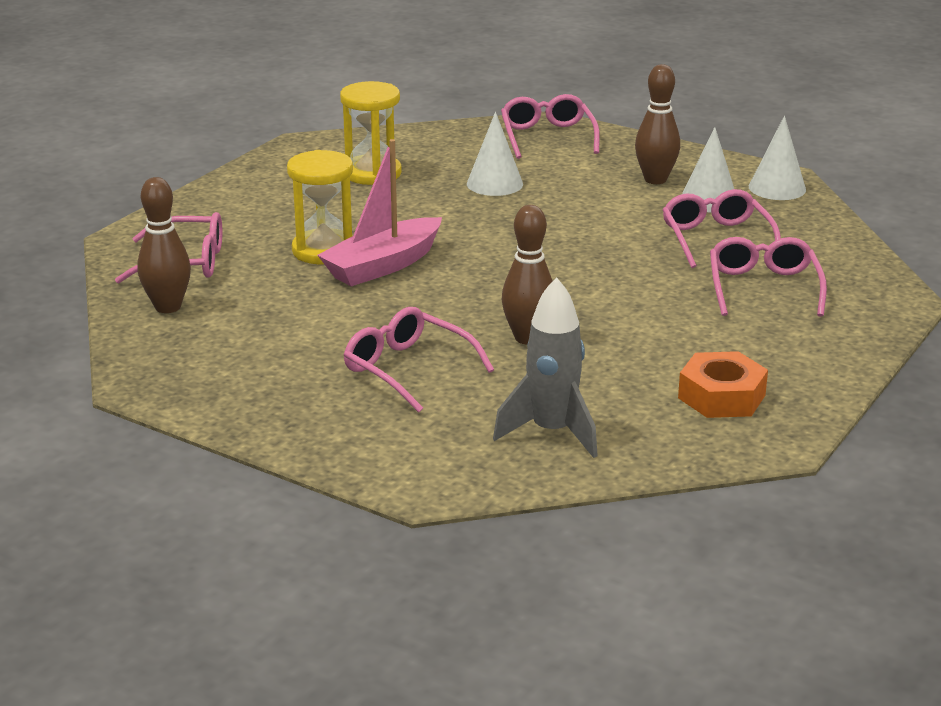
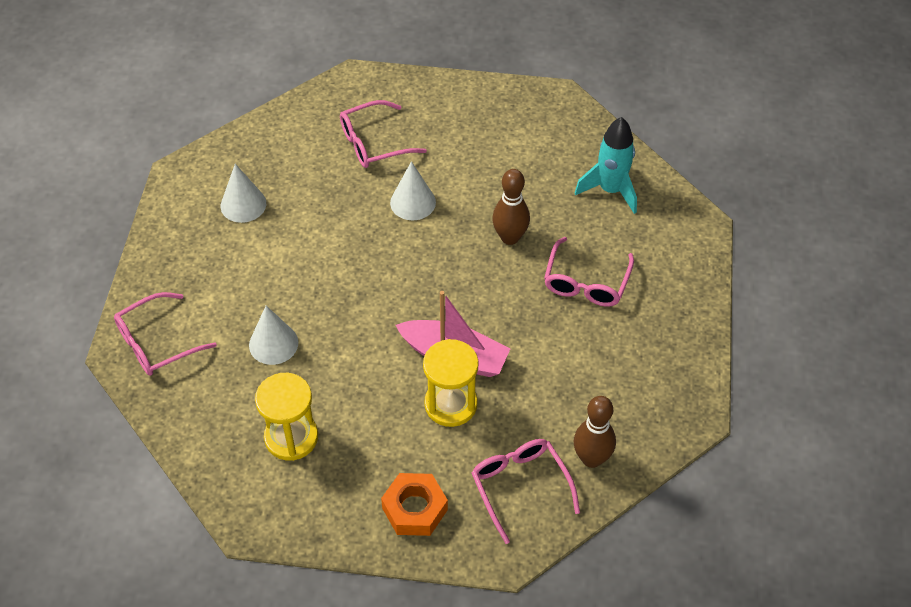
camera: 115 degrees left, 25 degrees up
grey rocket [493,277,598,458] -> turquoise rocket [575,117,637,214]
brown bowling pin [635,64,680,184] -> none
pink glasses [663,189,781,268] -> none
orange nut [678,351,768,418] -> orange nut moved to [381,473,448,536]
white cone [749,116,806,200] -> white cone moved to [390,161,436,221]

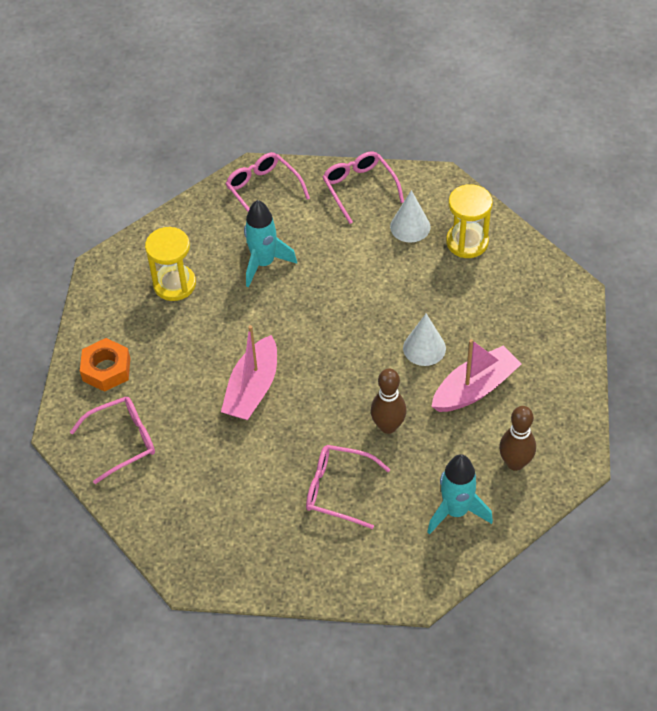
camera: 90 degrees right, 0 degrees up
white cone [249,306,298,365] -> turquoise rocket [244,200,297,287]
pink glasses [340,100,427,168] -> pink glasses moved to [323,151,404,224]
yellow hourglass [423,339,479,427] -> yellow hourglass moved to [446,184,493,258]
brown bowling pin [574,396,616,468] -> brown bowling pin moved to [499,406,536,471]
none -> pink boat [431,339,521,412]

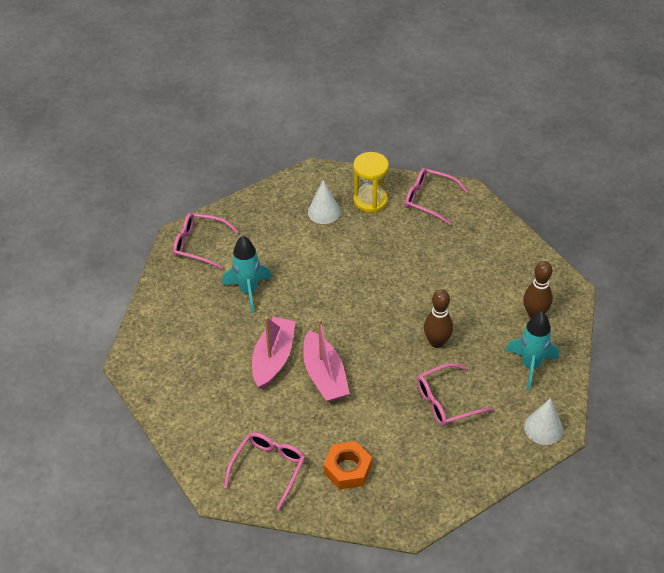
camera: 40 degrees left, 5 degrees down
orange nut [80,338,130,392] -> orange nut moved to [324,441,372,490]
yellow hourglass [145,227,196,301] -> none
pink glasses [323,151,404,224] -> pink glasses moved to [405,168,469,225]
white cone [403,314,446,366] -> white cone moved to [524,398,563,445]
pink boat [431,339,521,412] -> pink boat moved to [252,317,296,389]

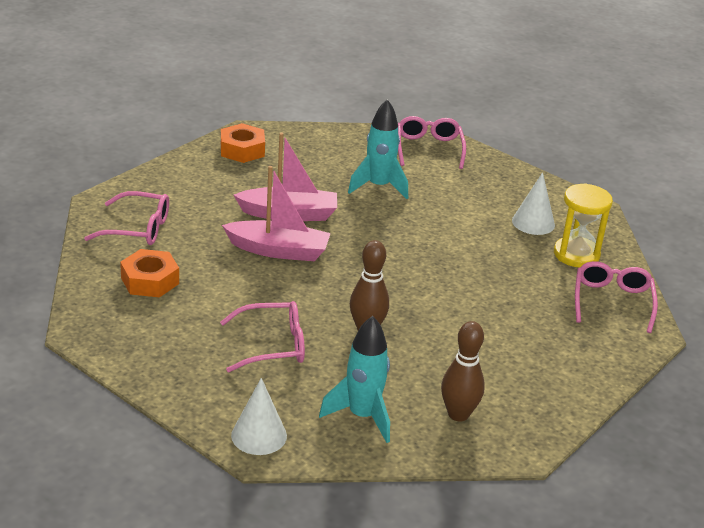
camera: 70 degrees right, 15 degrees down
pink boat [303,319,350,402] -> pink boat turned 135 degrees counterclockwise [222,166,331,261]
pink glasses [417,363,493,426] -> pink glasses turned 120 degrees clockwise [220,301,305,372]
none -> orange nut [221,123,265,163]

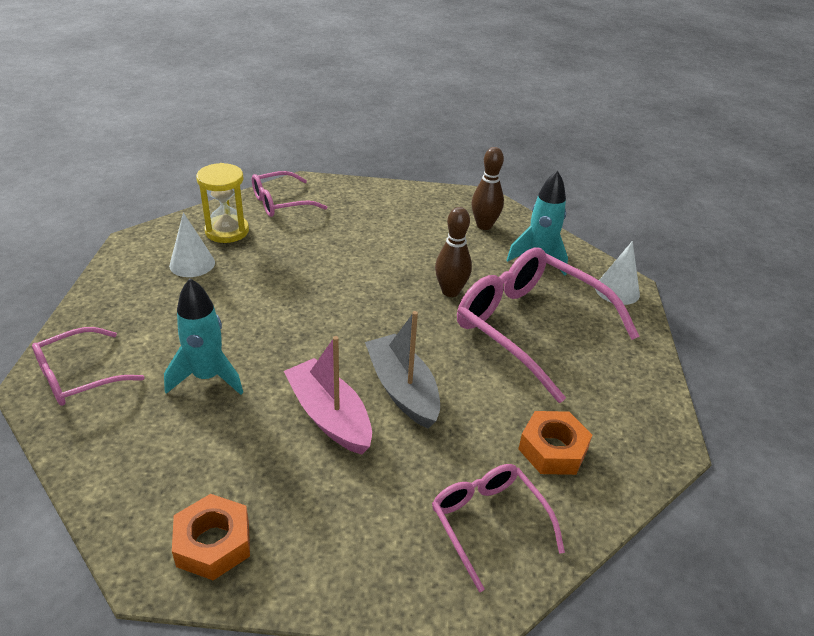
camera: 125 degrees left, 5 degrees up
pink glasses [220,301,305,372] -> pink glasses [457,248,640,403], size x1.82
pink boat [222,166,331,261] -> grey boat [365,311,440,429]

